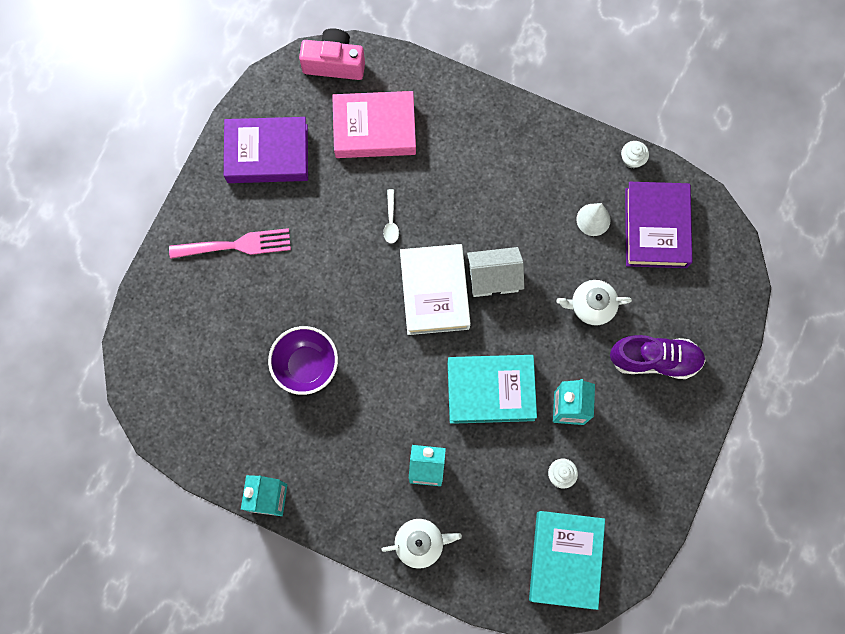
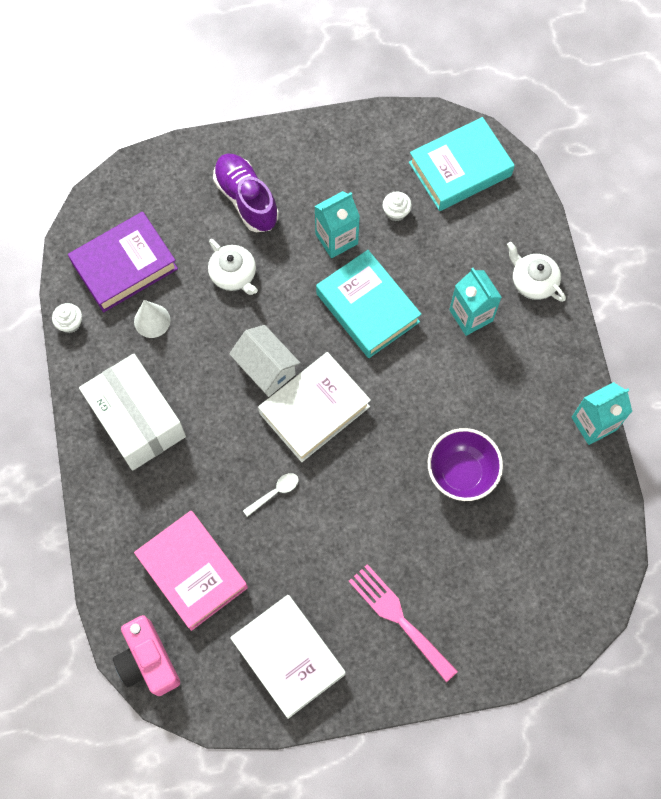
camera: 125 degrees left, 5 degrees down
purple book [224,117,308,183] -> white book [230,595,346,719]
none -> white box [79,354,186,471]

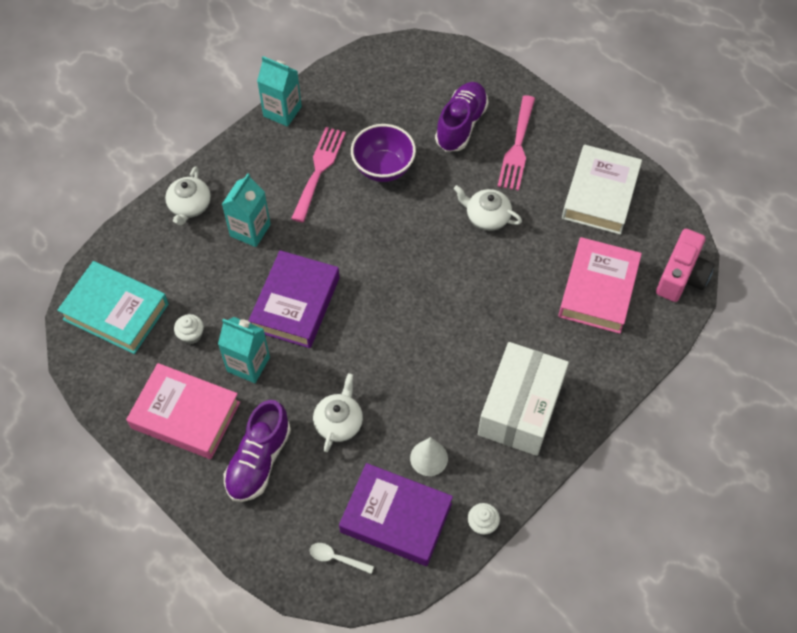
camera: 125 degrees left, 10 degrees down
white house [229,325,300,397] -> none
white spoon [243,473,298,517] -> white spoon moved to [310,543,374,574]
white book [258,352,371,462] -> none
turquoise book [316,250,422,358] -> purple book [248,250,340,348]
none -> pink book [126,363,240,459]
none -> pink fork [291,127,346,223]
none -> purple shoe [435,82,489,152]
none -> white teapot [454,185,522,231]

